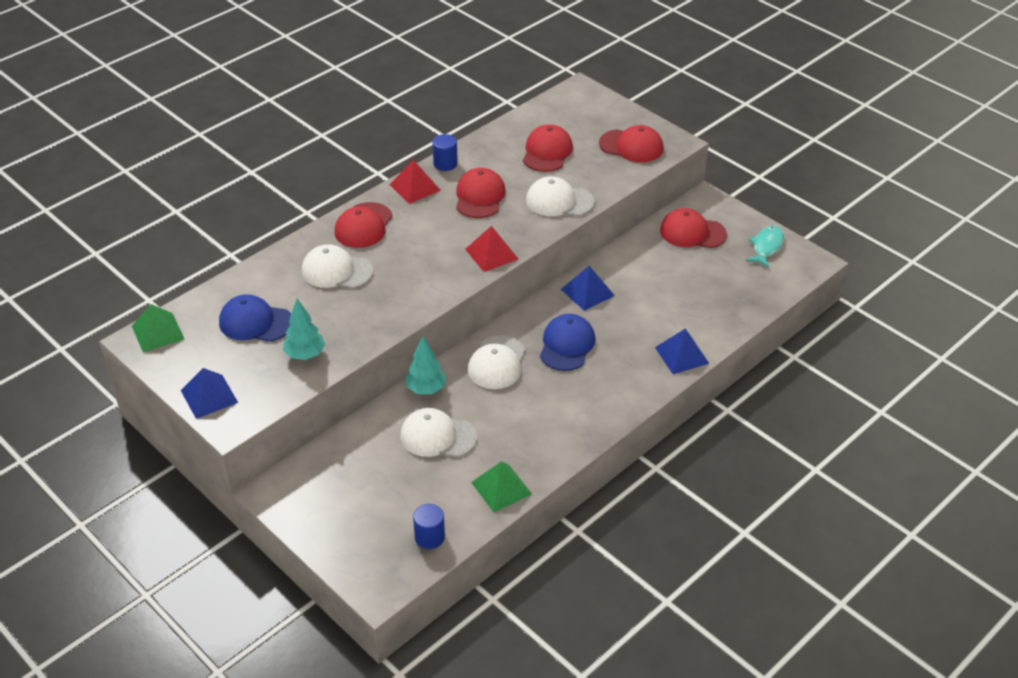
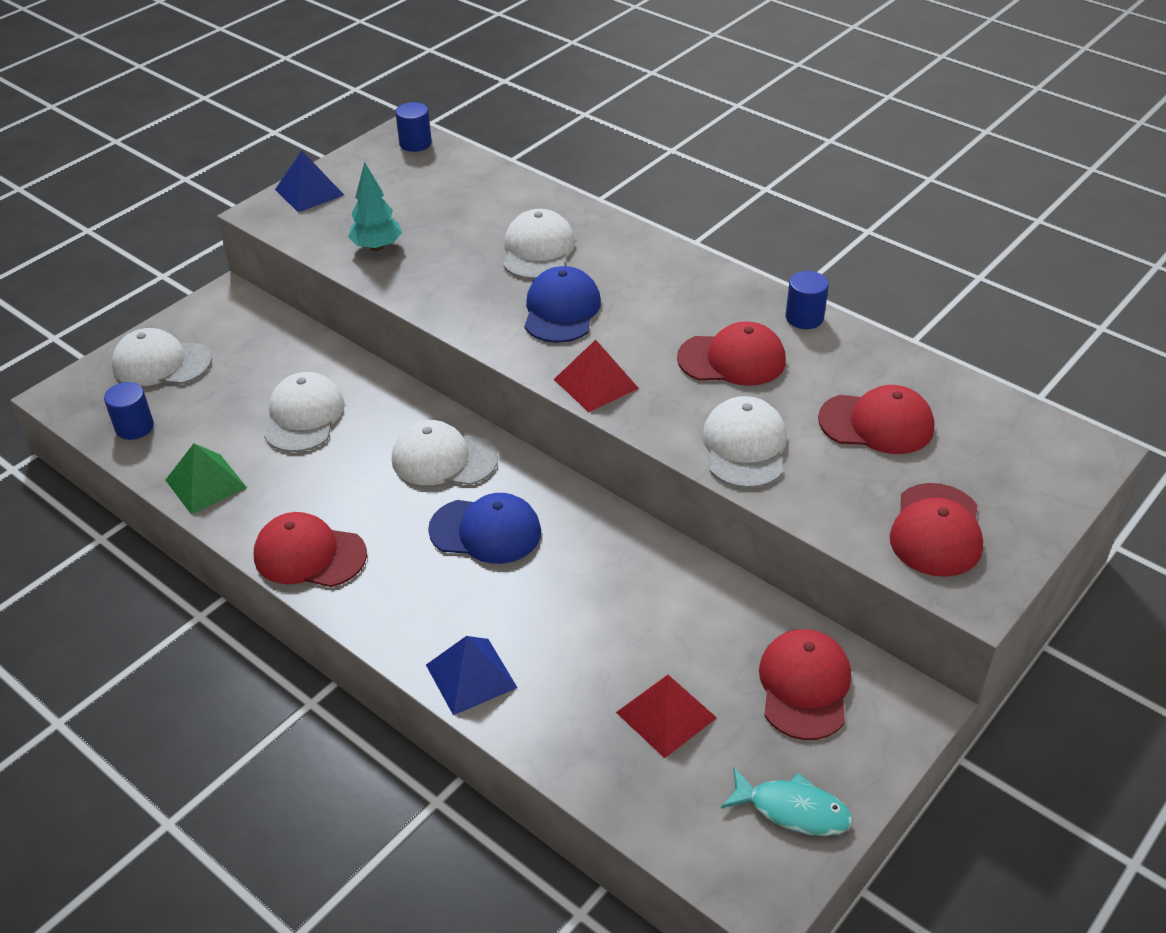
camera: 85 degrees right, 0 degrees up
green pyramid [132,304,184,353] -> blue cylinder [395,102,432,152]
blue cap [219,294,291,342] -> blue cap moved to [524,266,601,343]
red cap [334,202,393,248] -> red cap moved to [254,512,367,587]
red pyramid [389,160,441,204] -> red pyramid moved to [616,674,717,758]
turquoise tree [405,336,446,394] -> none
blue pyramid [561,266,615,311] -> none
none -> white cap [112,328,212,386]

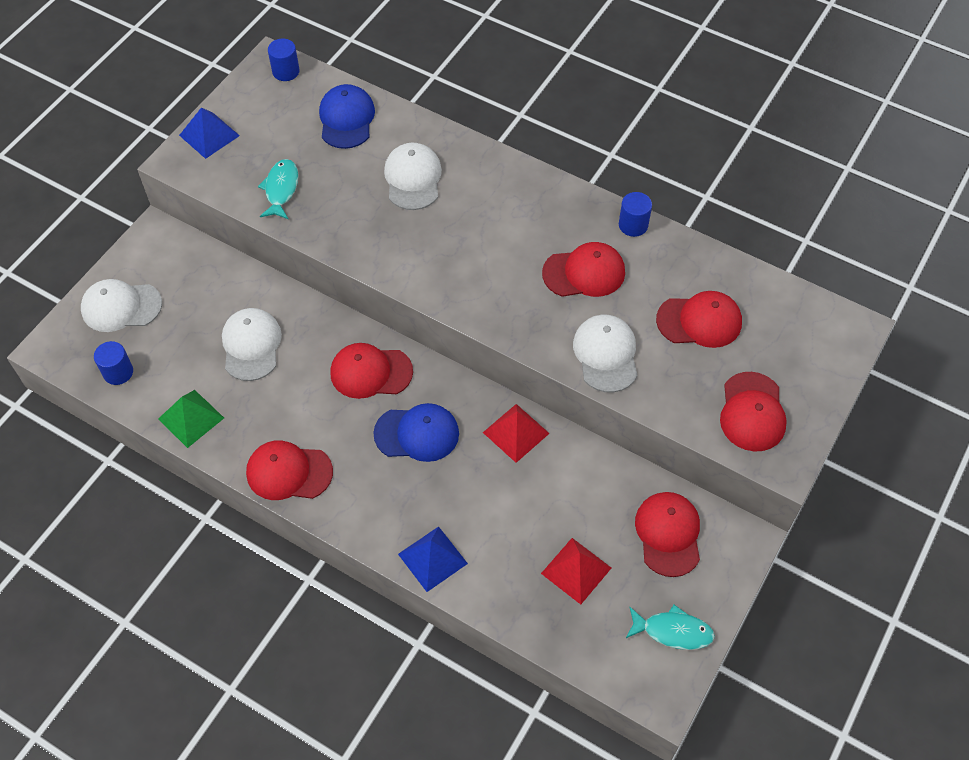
camera: 10 degrees left, 15 degrees up
turquoise tree [348,162,402,251] -> turquoise fish [258,159,299,220]
white cap [392,420,498,485] -> red cap [330,343,413,399]
blue cap [524,266,601,343] -> blue cap moved to [319,84,375,149]
red pyramid [554,340,639,412] -> red pyramid moved to [483,404,550,463]

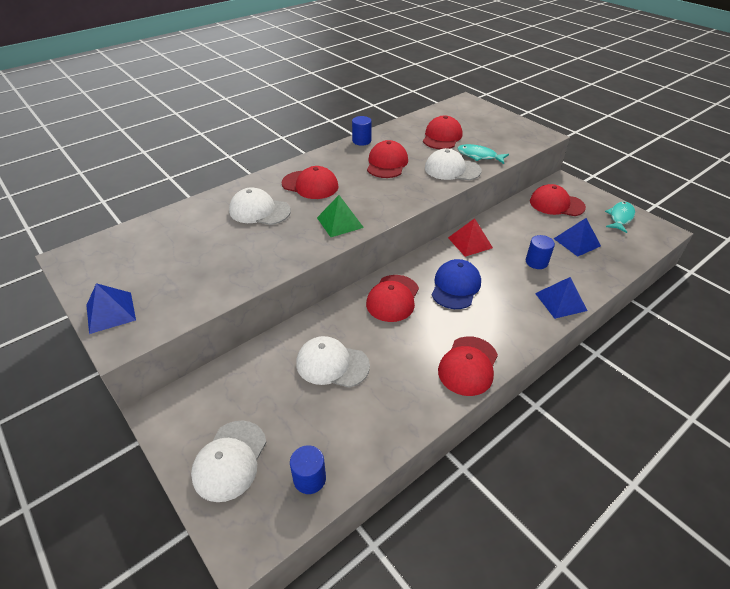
camera: 70 degrees left, 15 degrees down
green pyramid [158,390,224,448] -> green pyramid moved to [317,195,364,237]
turquoise fish [258,159,299,220] -> turquoise fish moved to [457,144,509,164]
blue cylinder [268,39,300,81] -> blue cylinder moved to [526,235,555,269]
blue cap [319,84,375,149] -> none
red pyramid [541,538,611,605] -> blue pyramid [554,218,601,257]
red cap [720,372,787,452] -> red cap moved to [282,166,338,199]

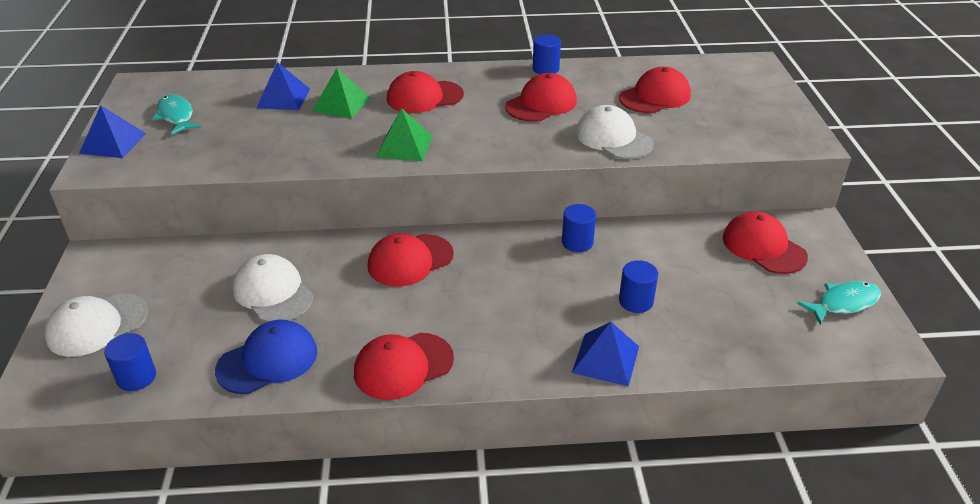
camera: 35 degrees right, 5 degrees down
white cap [229,187,291,225] -> green pyramid [312,68,370,118]
red cap [282,166,338,199] -> red cap turned 105 degrees clockwise [387,71,464,113]
blue cap [432,259,481,309] -> blue cap moved to [215,320,317,394]
red pyramid [448,218,493,257] -> blue cylinder [562,204,596,252]
turquoise fish [457,144,509,164] -> turquoise fish moved to [153,95,201,135]
blue pyramid [554,218,601,257] -> blue pyramid moved to [256,62,310,110]

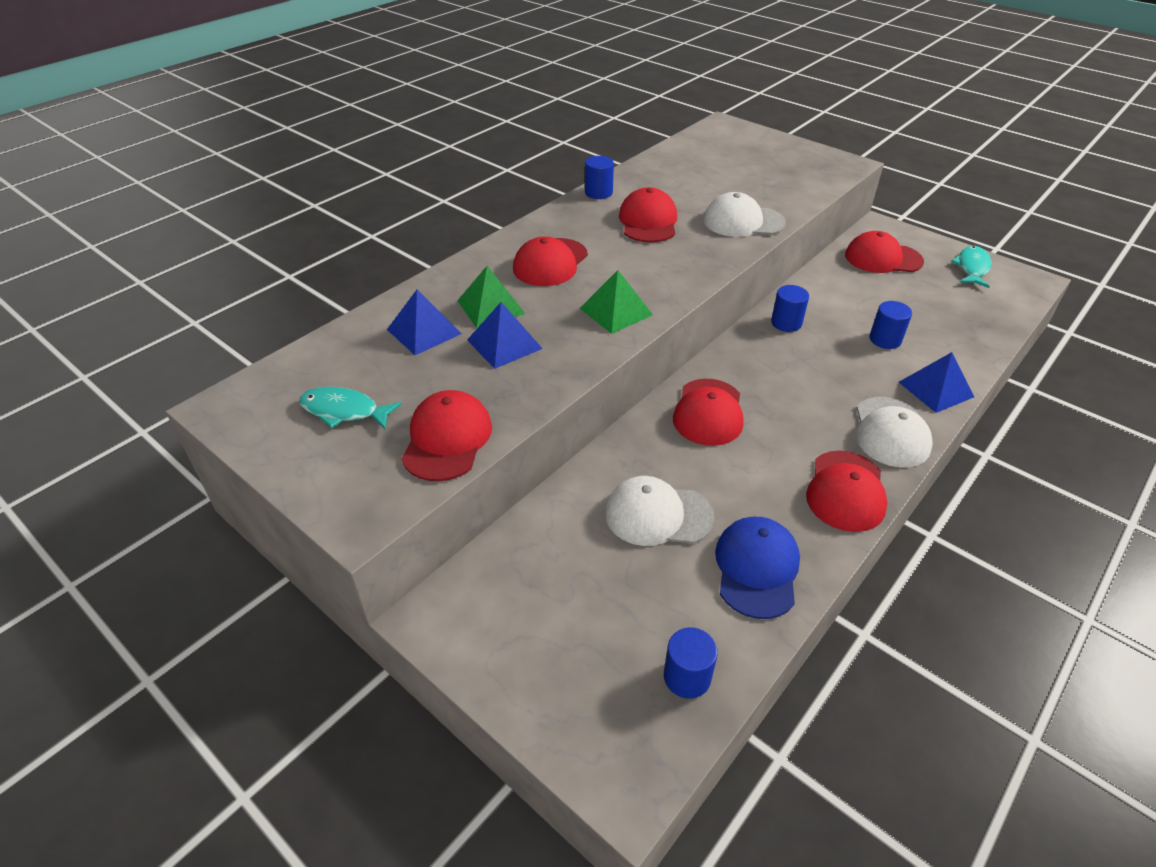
camera: 45 degrees left, 5 degrees up
white cap [45,293,148,357] -> white cap moved to [856,397,933,467]
blue pyramid [79,105,146,158] -> blue pyramid moved to [467,302,543,369]
red cap [619,67,691,113] -> red cap moved to [401,390,492,481]

